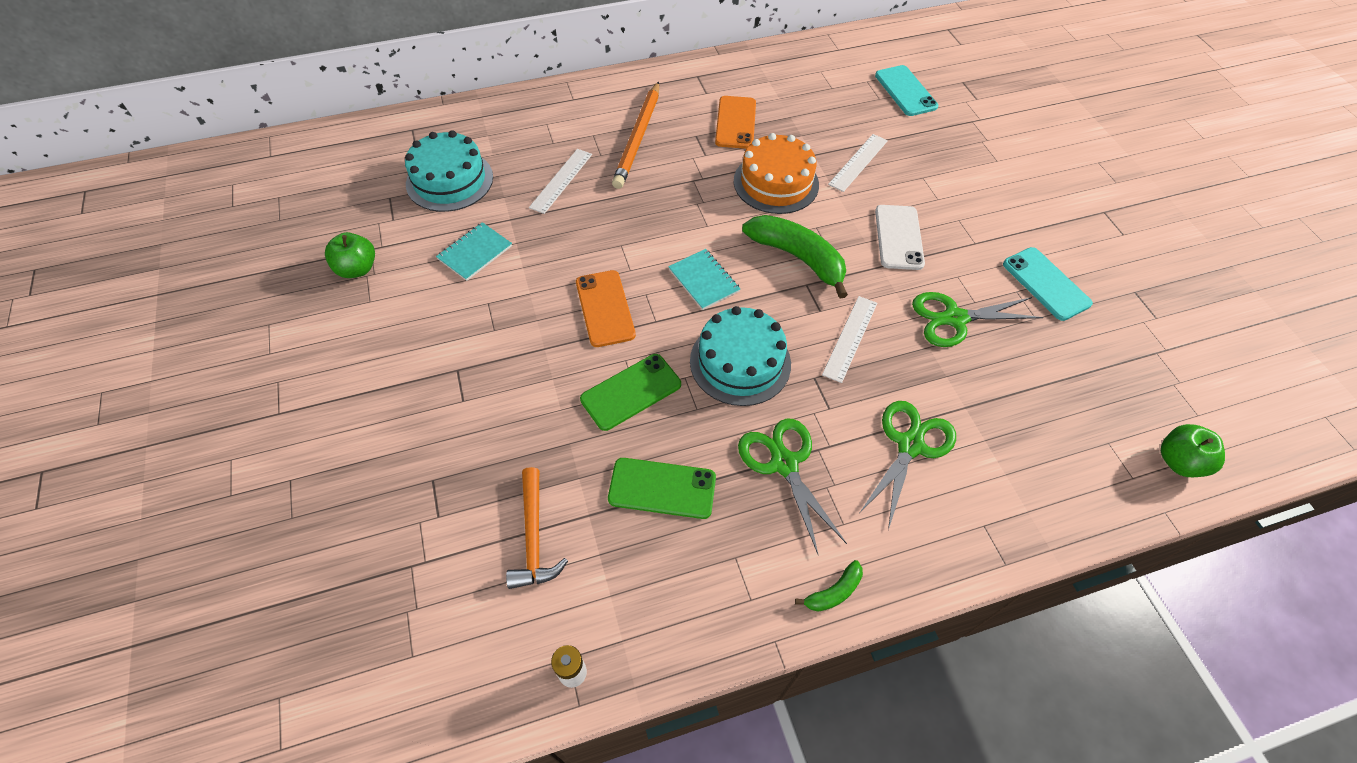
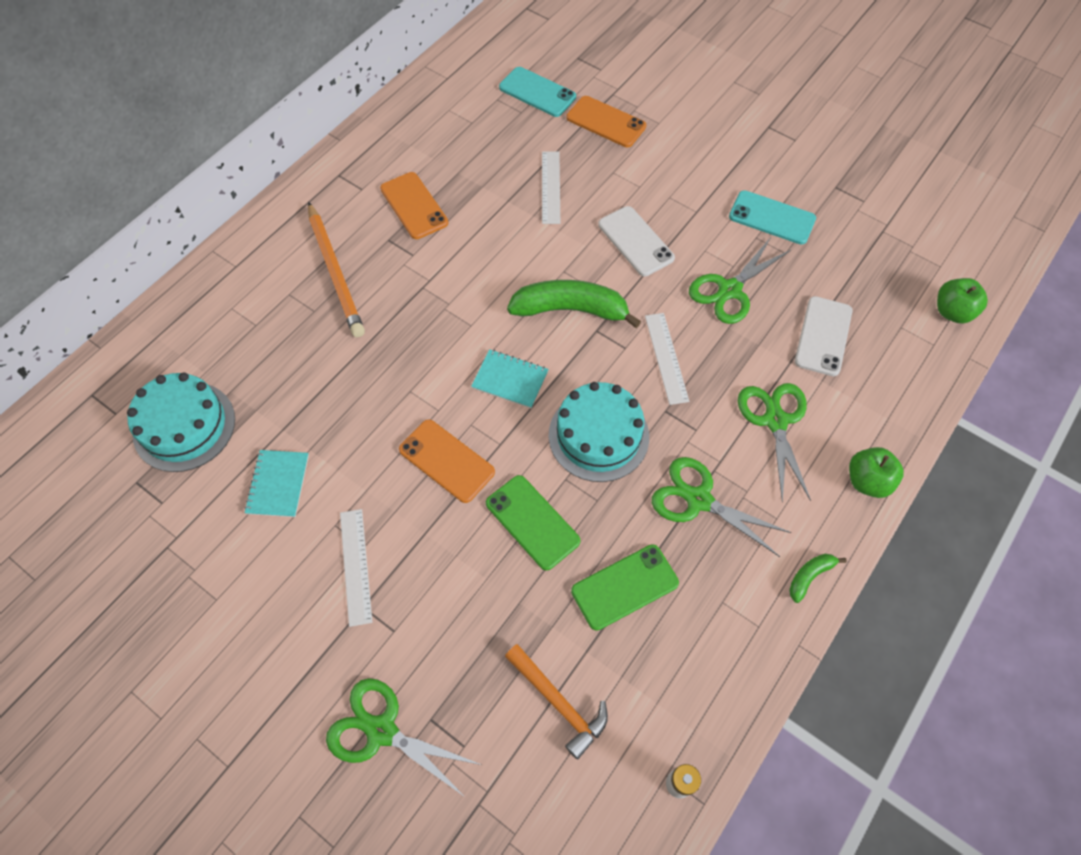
camera: 35 degrees left, 5 degrees up
green apple [325,232,375,278] -> green apple moved to [849,447,904,498]
white ruler [529,149,592,214] -> white ruler moved to [340,509,373,627]
green phone [580,354,681,431] -> green phone turned 60 degrees counterclockwise [486,475,581,571]
orange cake [734,133,819,214] -> none
green banana [795,560,863,612] -> green banana turned 150 degrees counterclockwise [789,554,847,603]
none -> green scissors [326,678,481,797]
none -> orange phone [567,96,646,147]
none -> white phone [795,296,853,376]

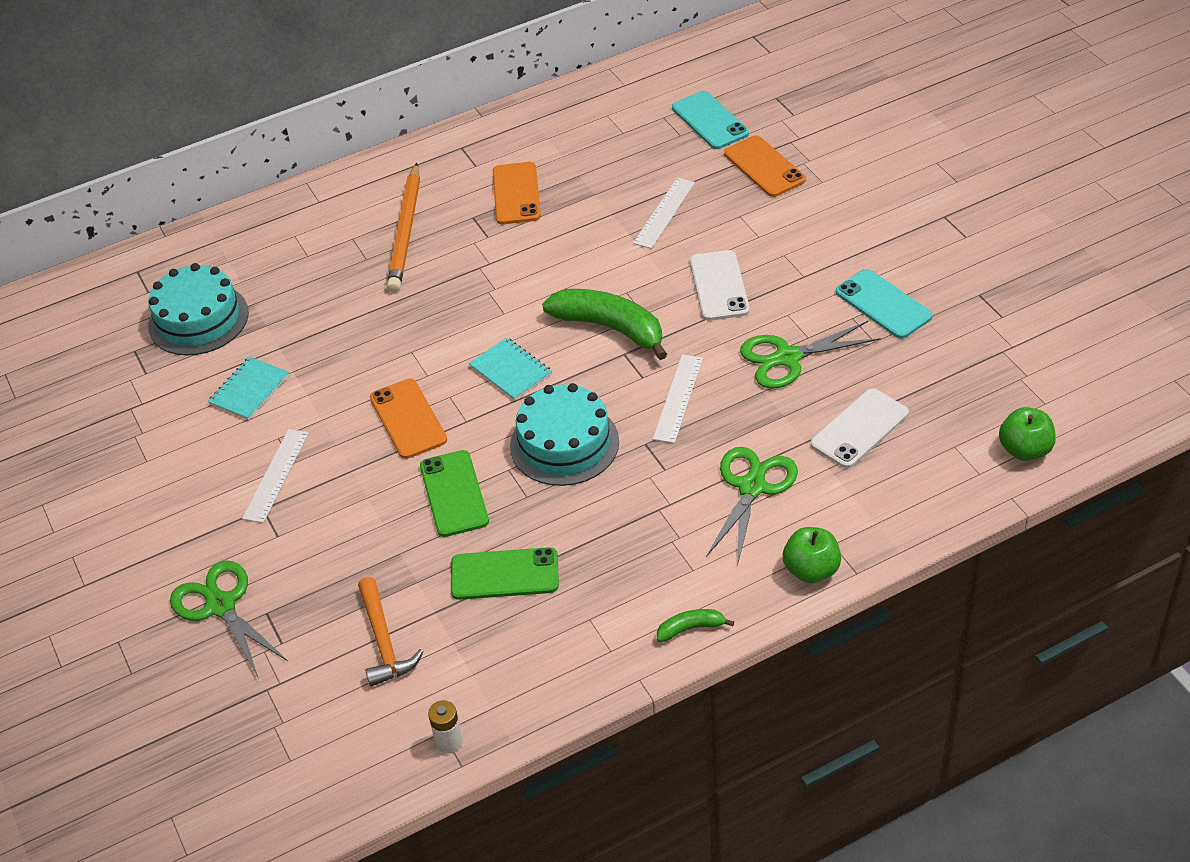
camera: 30 degrees right, 15 degrees down
green scissors [652,457,792,557] -> none

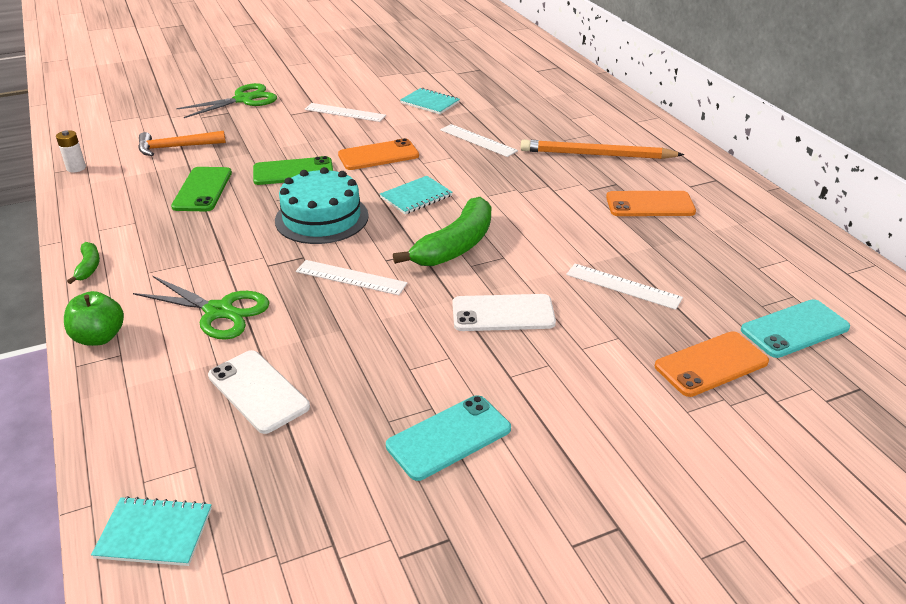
camera: 90 degrees right, 10 degrees down
turquoise cake [148,263,249,355] -> none
green scissors [740,321,881,389] -> none
green apple [999,407,1056,461] -> turquoise notebook [91,496,212,566]
none -> white ruler [440,124,518,157]

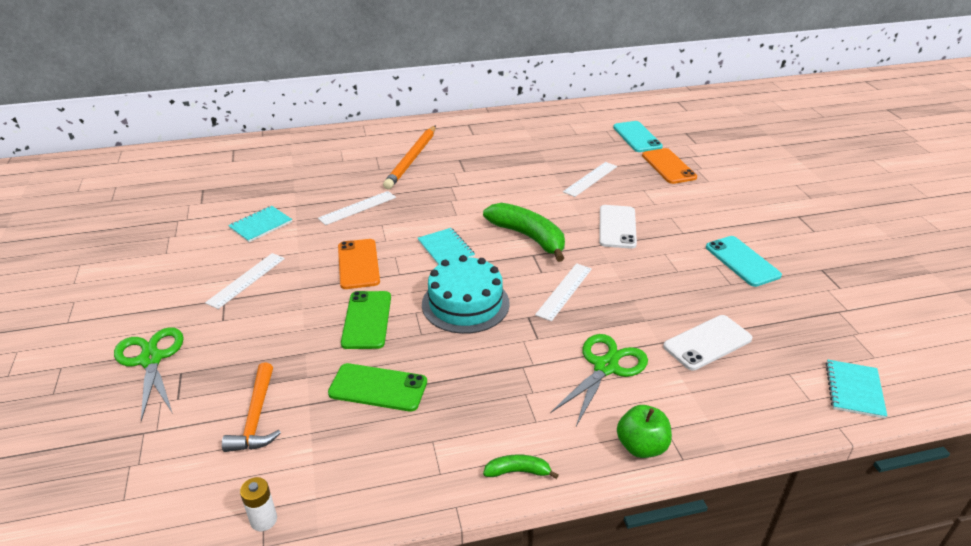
camera: 80 degrees left, 0 degrees up
orange phone [606,191,696,216] -> none

